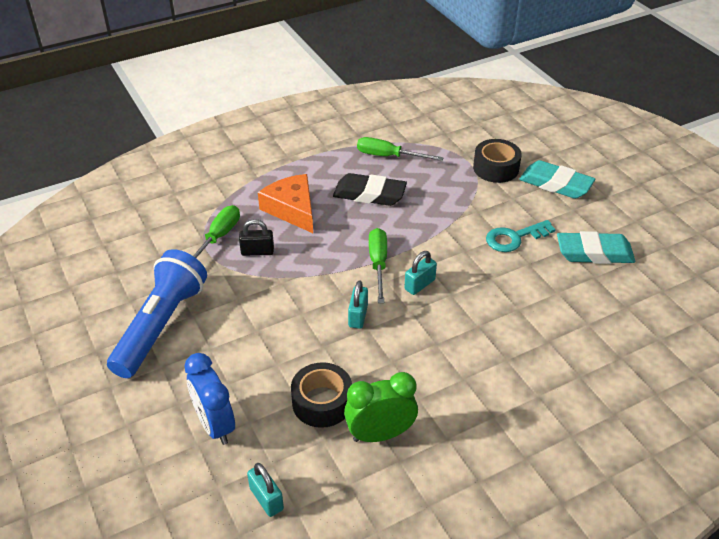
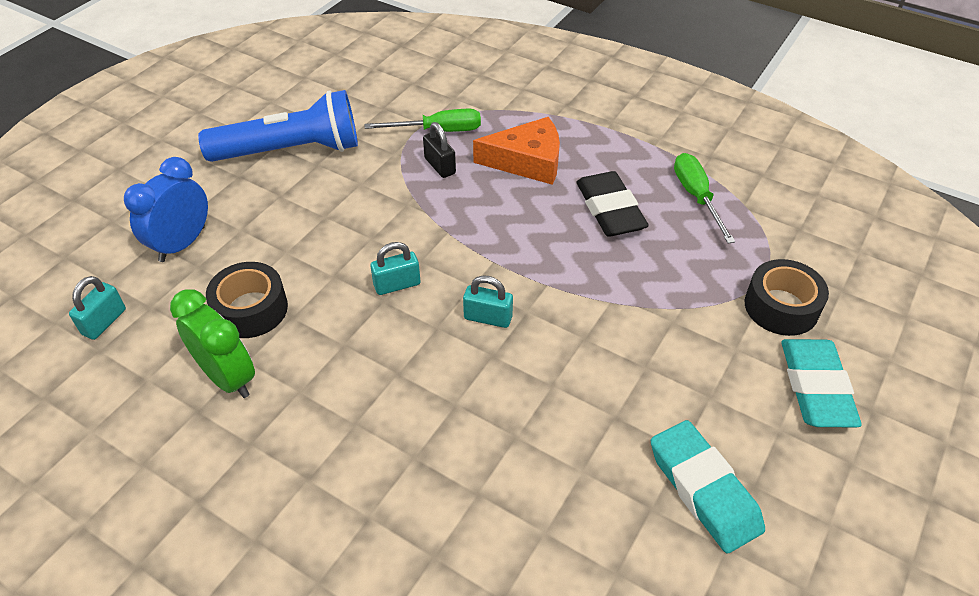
camera: 60 degrees right, 5 degrees up
orange cheese [258,174,313,233] -> orange cheese turned 60 degrees clockwise [473,117,560,185]
green screwdriver [369,228,387,303] -> none
turquoise key [486,220,556,252] -> none

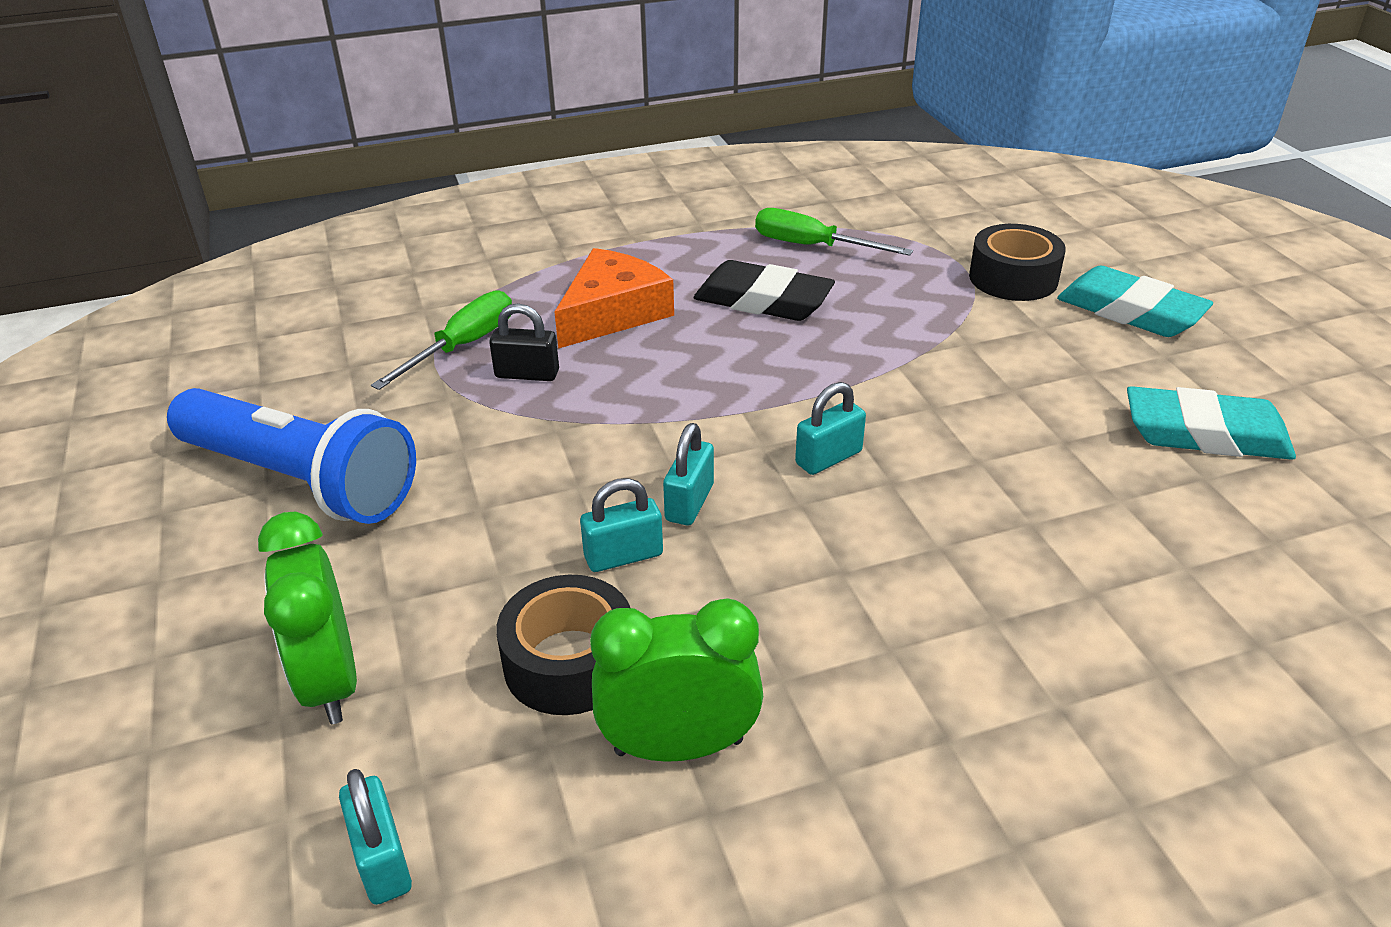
camera: 50 degrees left, 10 degrees down
blue clock [124,157,208,262] -> green clock [258,512,357,724]
blue flashlight [198,90,358,162] -> blue flashlight turned 90 degrees clockwise [167,388,416,524]
none -> turquoise padlock [580,478,663,572]

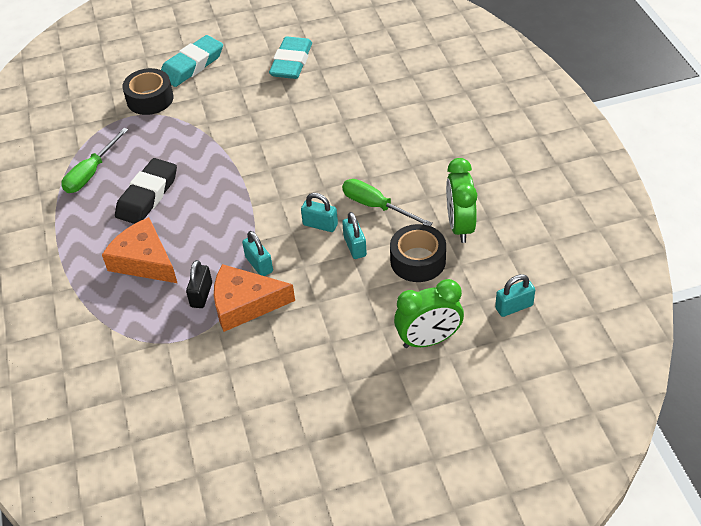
camera: 85 degrees left, 10 degrees up
blue flashlight [167,388,416,524] -> none
green screwdriver [371,290,512,390] -> green screwdriver moved to [342,179,433,226]
turquoise padlock [795,382,866,475] -> turquoise padlock moved to [242,231,273,276]
none -> orange cheese [214,264,295,332]

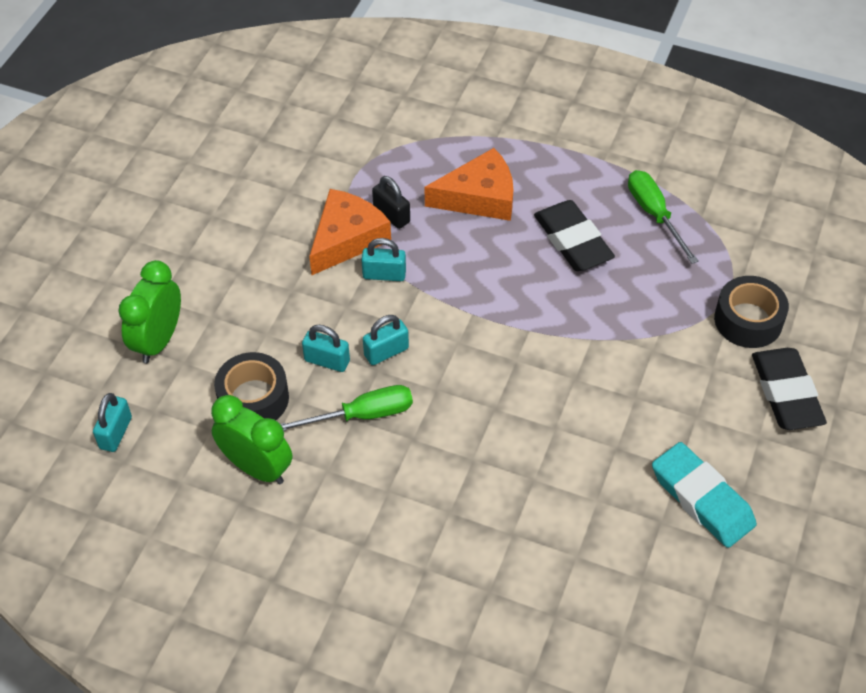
camera: 125 degrees right, 5 degrees up
turquoise eraser [161,35,223,87] -> black eraser [752,348,827,430]

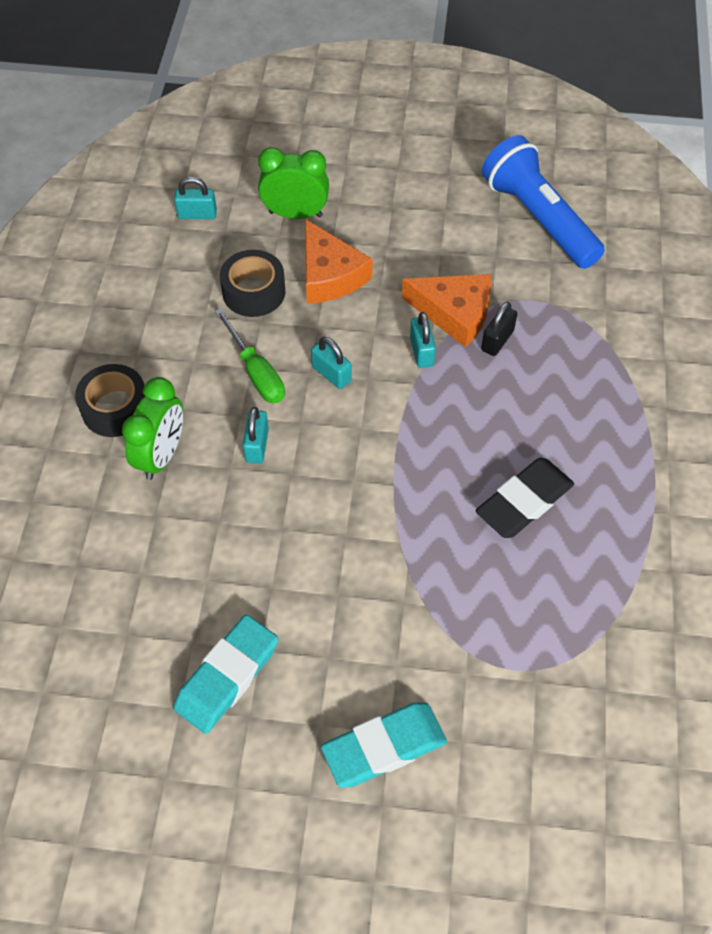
camera: 75 degrees right, 5 degrees up
green clock [211,395,292,484] -> green clock moved to [122,377,183,480]
turquoise padlock [302,325,350,372] -> turquoise padlock moved to [243,407,269,464]
orange cheese [425,148,513,221] -> orange cheese moved to [305,219,373,304]
green screwdriver [628,170,699,264] -> none
black tape [714,276,789,348] -> black tape moved to [75,364,145,437]
black eraser [752,348,827,430] -> turquoise eraser [321,702,447,788]
none -> blue flashlight [482,135,605,269]

